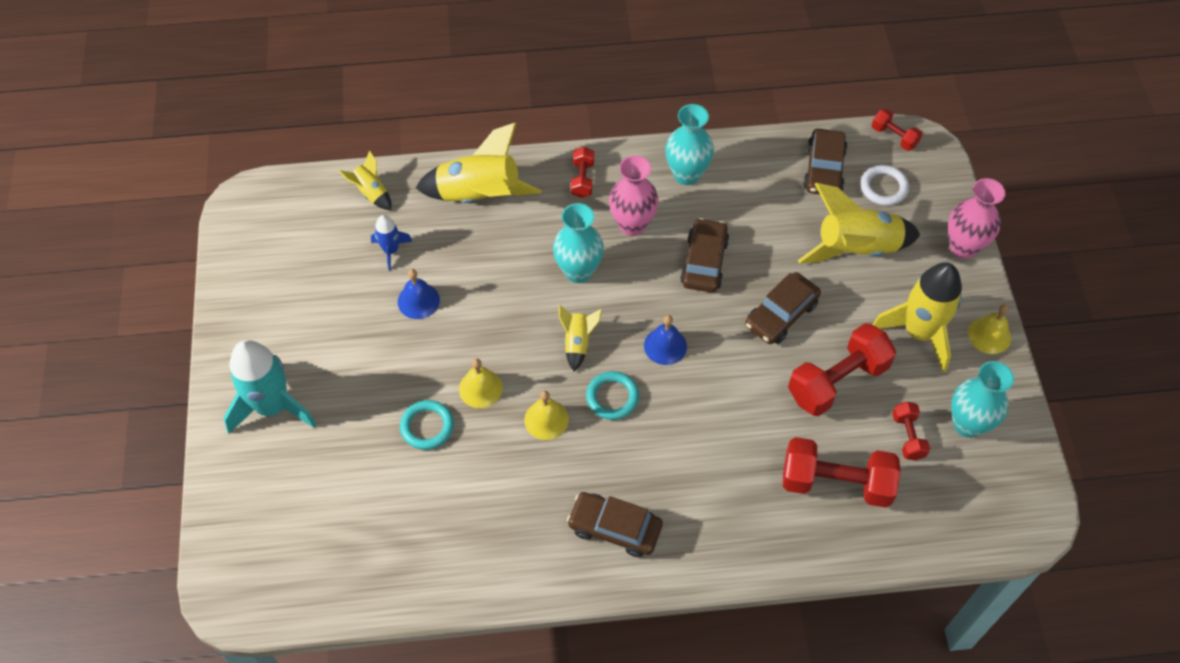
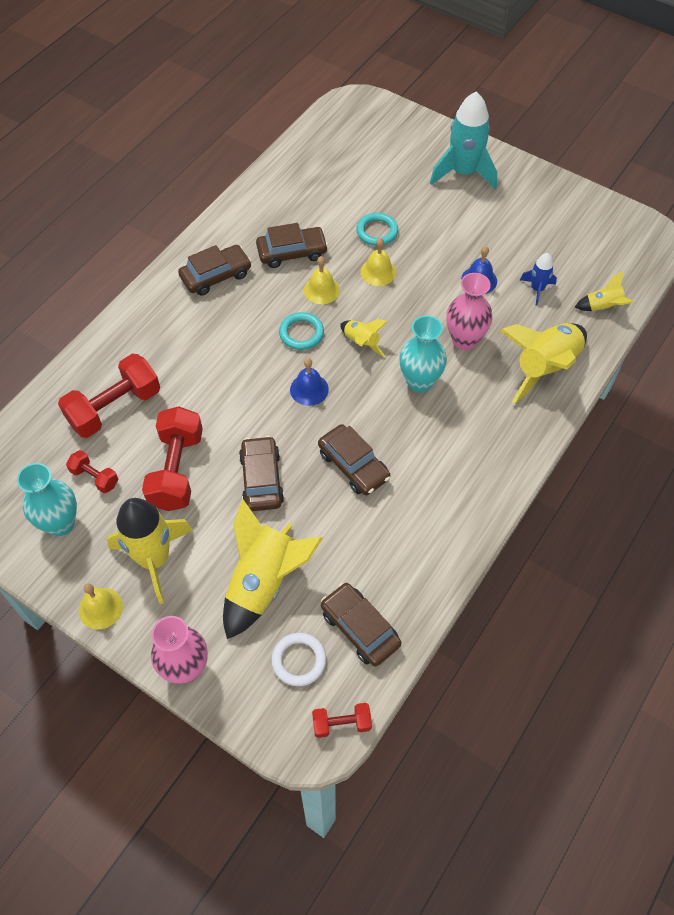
camera: 130 degrees right, 0 degrees up
red dumbbell [571,147,594,198] -> none
pink vase [609,155,659,236] -> pink vase moved to [446,273,493,350]
turquoise vase [665,104,714,185] -> none
none -> brown car [256,223,328,268]

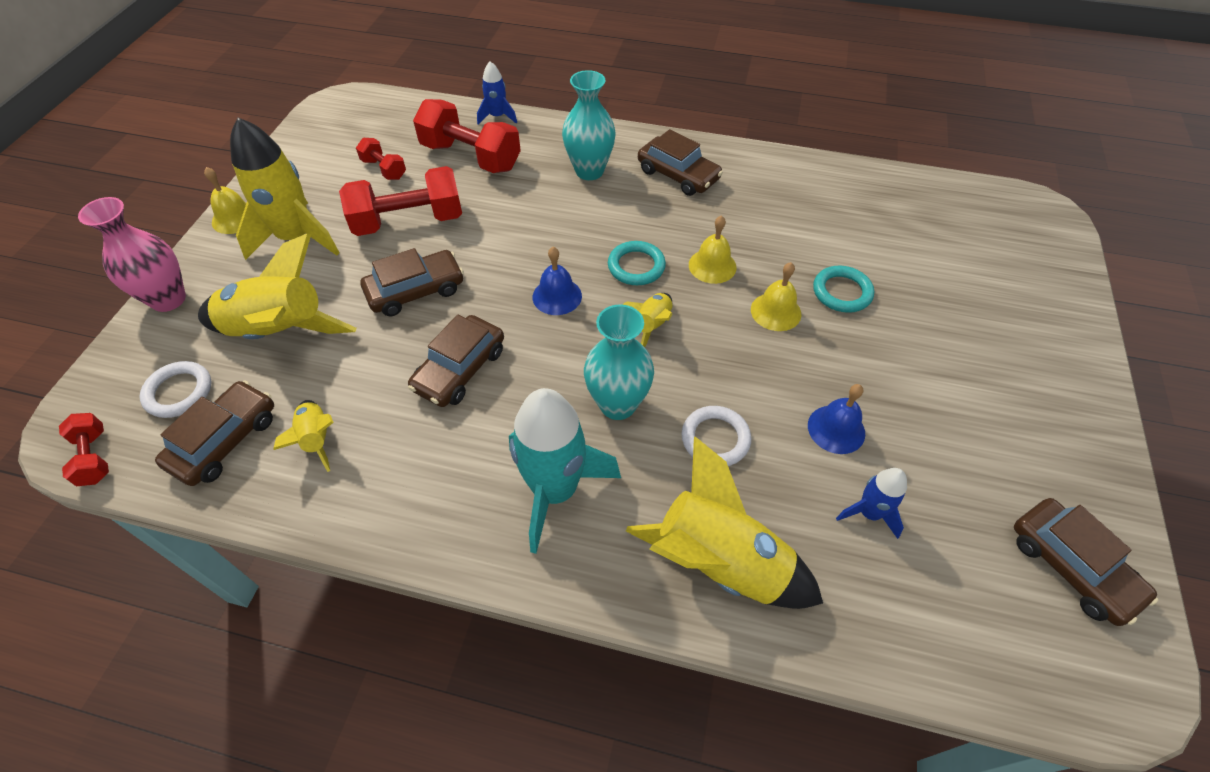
camera: 70 degrees right, 5 degrees down
turquoise vase [17,463,77,536] -> turquoise vase moved to [562,70,616,180]
red dumbbell [66,450,118,493] -> red dumbbell turned 60 degrees counterclockwise [356,138,406,180]
brown car [256,223,328,268] -> brown car moved to [1014,498,1158,626]
turquoise rocket [430,92,497,189] -> turquoise rocket moved to [509,388,621,554]
pink vase [446,273,493,350] -> white ring [682,406,751,466]
yellow rocket [575,271,633,311] -> yellow rocket moved to [274,400,334,472]
none -> blue rocket [477,61,517,124]

